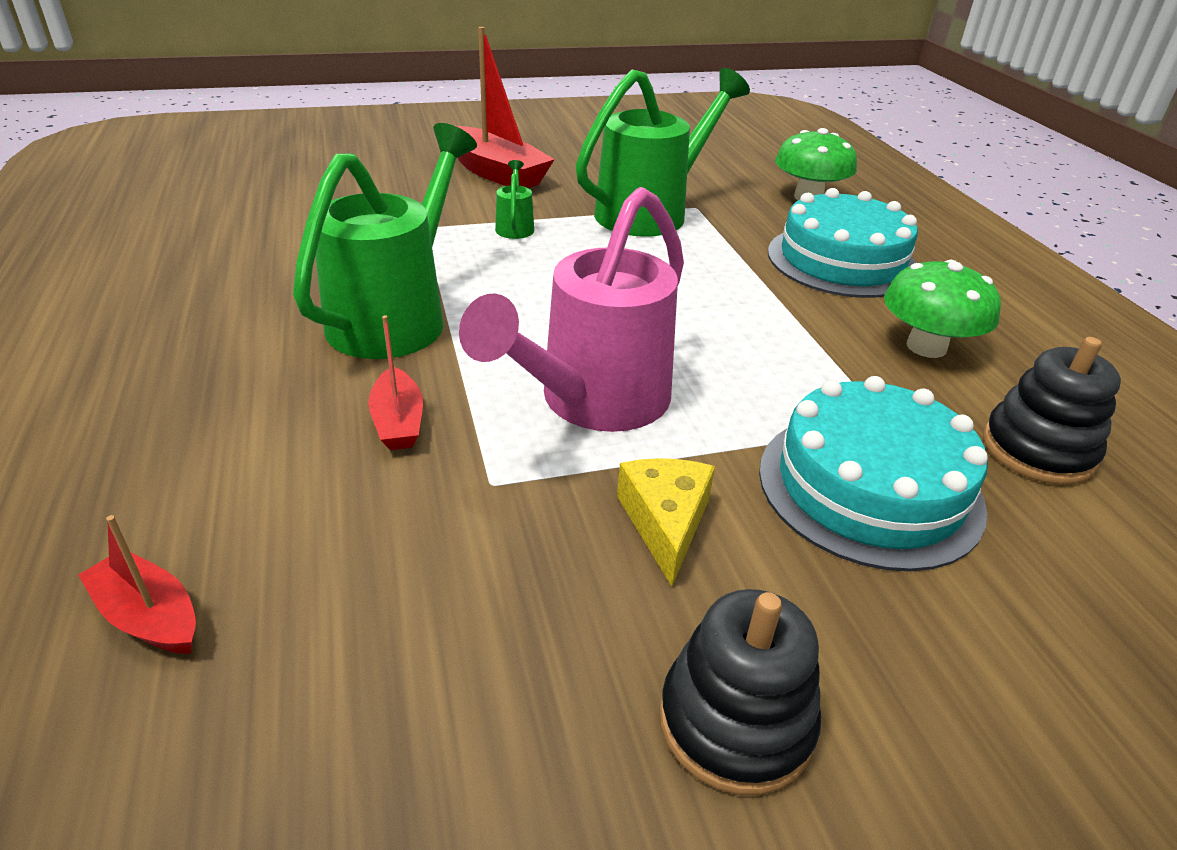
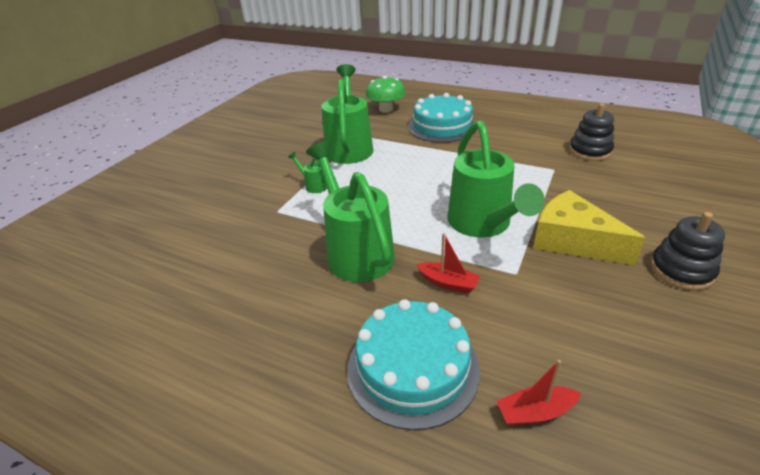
camera: 45 degrees left, 0 degrees up
red boat [456,27,555,188] -> none
pink watering can [459,187,684,432] -> green watering can [448,121,545,237]
yellow cheese [617,458,715,586] -> yellow cheese [533,190,645,265], size x1.66
turquoise cake [759,376,988,571] -> turquoise cake moved to [347,299,480,430]
green mushroom [884,260,1001,358] -> none

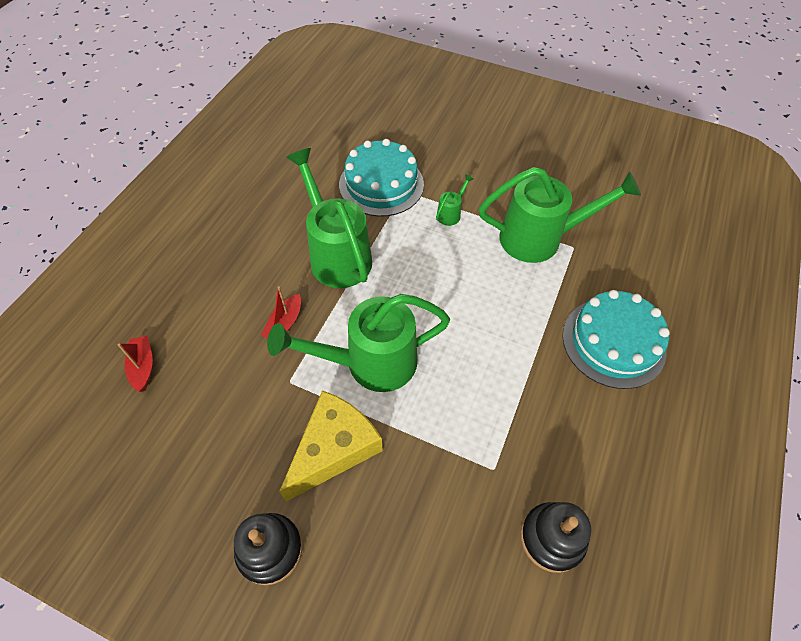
camera: 85 degrees right, 20 degrees up
green watering can [306,142,395,282] -> green watering can turned 90 degrees counterclockwise [286,148,372,288]
turquoise cake [347,299,480,430] -> turquoise cake moved to [339,139,424,217]
green mushroom [366,76,405,113] -> none

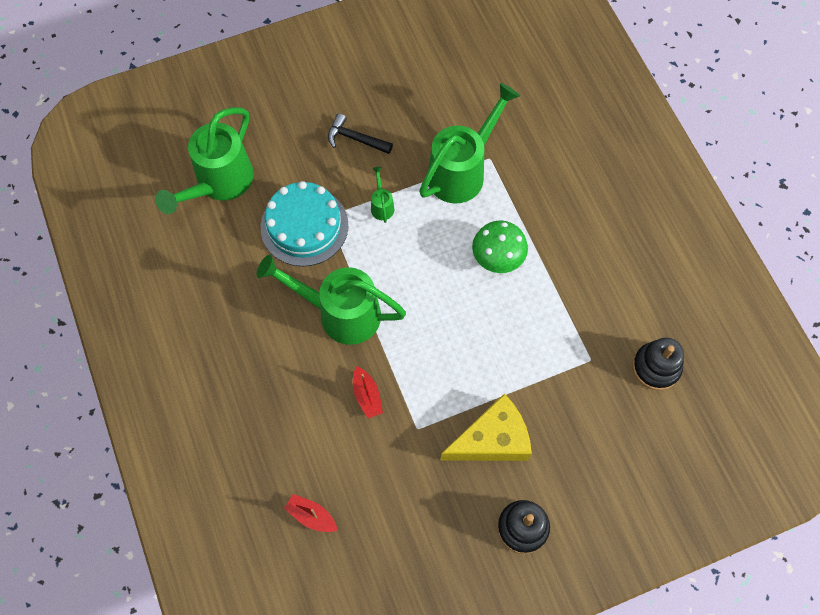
camera: 45 degrees left, 10 degrees up
green watering can [267,294,450,392] -> green watering can moved to [155,107,254,214]
yellow cheese [279,390,383,502] -> yellow cheese turned 75 degrees clockwise [441,393,532,461]
turquoise cake [562,290,670,389] -> none
none -> black hammer [328,113,393,154]
none -> green mushroom [472,221,528,273]

